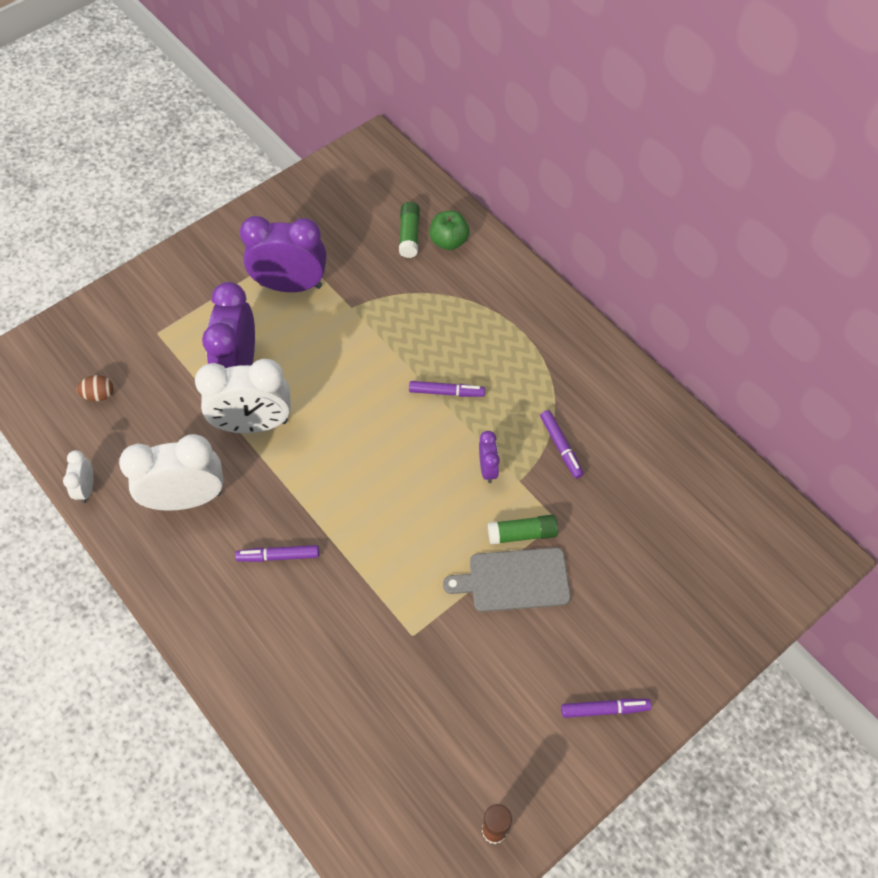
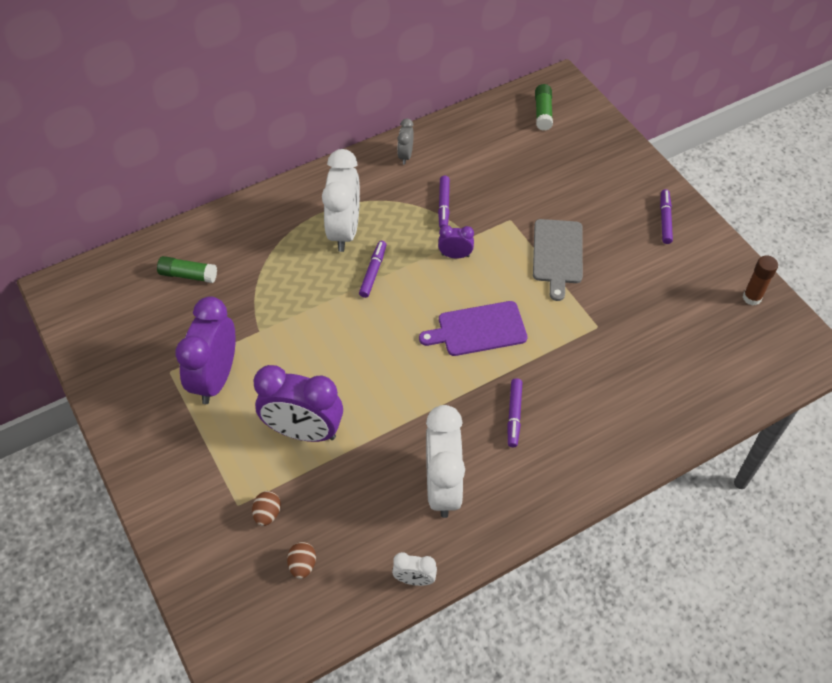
camera: 80 degrees left, 5 degrees down
white clock [195,359,291,433] -> white clock moved to [322,149,360,252]
green apple [429,211,470,250] -> none
green glue stick [488,515,558,545] -> green glue stick moved to [535,84,553,131]
purple marker [540,410,584,479] -> purple marker turned 105 degrees clockwise [438,176,450,228]
none -> brown egg [252,491,281,526]
none -> grey clock [397,119,414,164]
none -> purple cutting board [419,301,528,356]

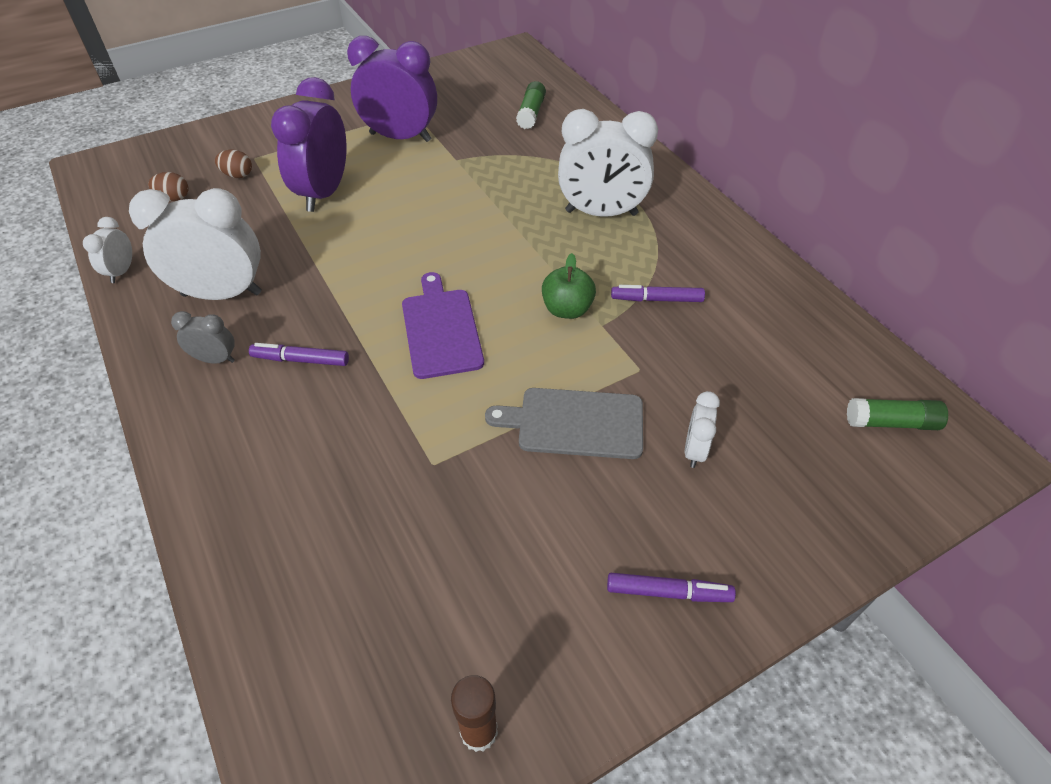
camera: 90 degrees right, 5 degrees down
purple marker [359,241,387,298] -> none
grey clock [397,119,414,164] -> grey clock moved to [171,311,235,364]
purple clock [438,225,474,258] -> green apple [542,253,596,319]
none -> white clock [685,391,720,468]

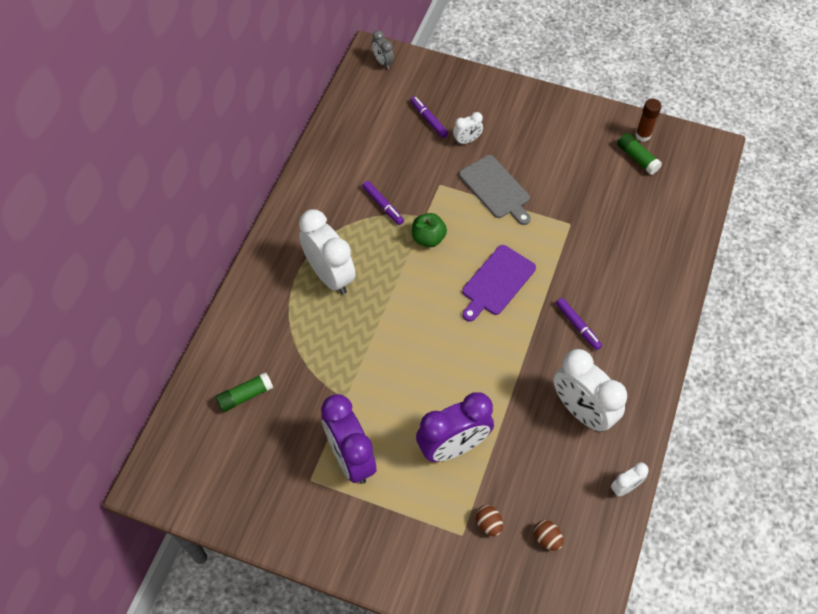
camera: 130 degrees left, 10 degrees up
grey clock [171,311,235,364] -> grey clock moved to [372,30,394,69]
purple marker [607,573,736,602] -> purple marker moved to [410,96,448,138]
green glue stick [847,398,948,430] -> green glue stick moved to [617,133,662,175]

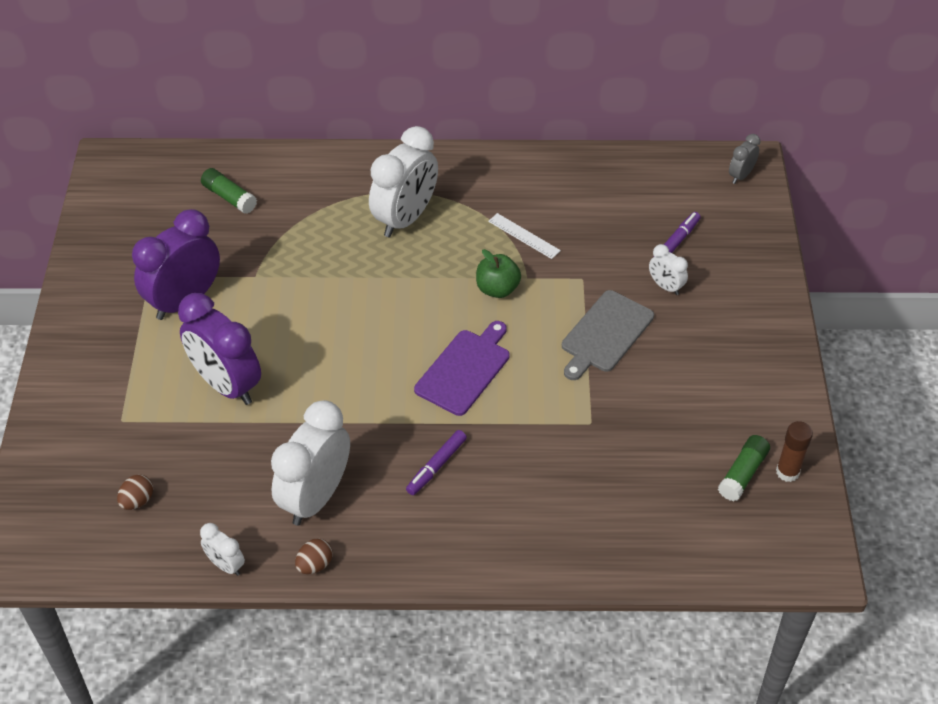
camera: 70 degrees right, 10 degrees down
purple marker [362,181,404,225] -> white ruler [488,213,561,259]
purple cutting board [462,245,536,322] -> purple cutting board turned 105 degrees clockwise [414,321,510,416]
brown egg [476,505,503,536] -> brown egg moved to [295,538,332,574]

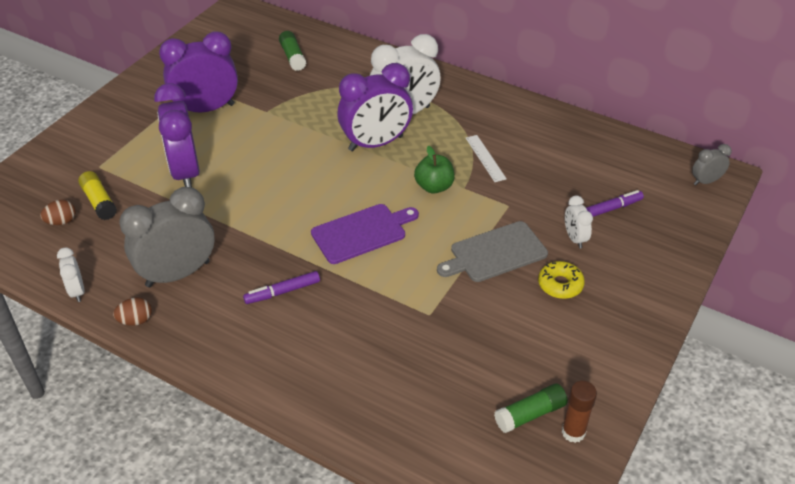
camera: 30 degrees right, 5 degrees down
white clock [271,400,350,526] -> grey clock [119,187,215,287]
none -> yellow glue stick [78,171,117,220]
none -> purple clock [337,63,413,151]
none -> yellow donut [538,261,585,299]

